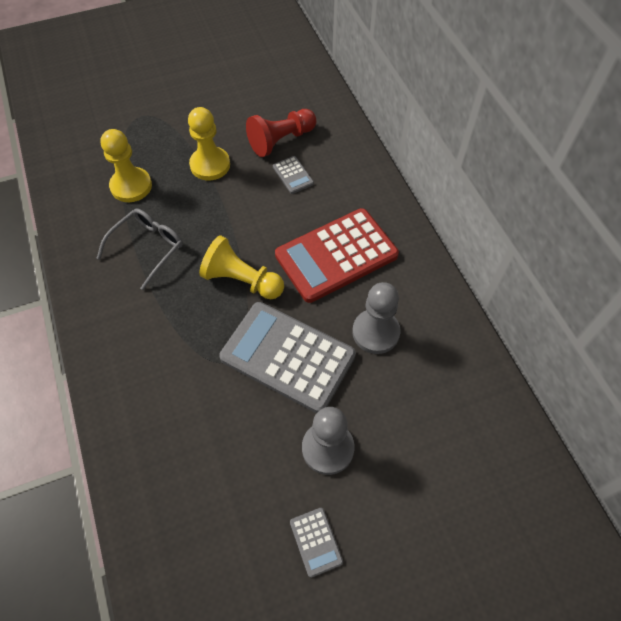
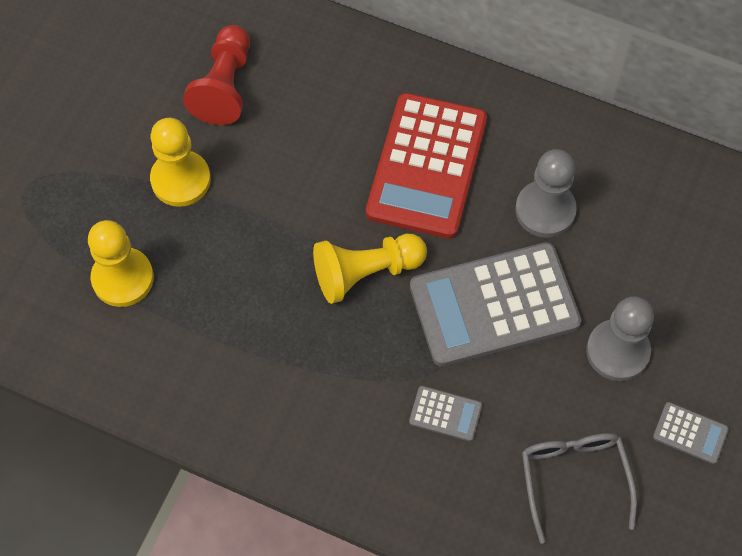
camera: 45 degrees left, 5 degrees up
grey glasses [96,209,183,290] -> grey glasses moved to [522,433,637,544]
grey calculator [273,156,314,194] -> grey calculator moved to [409,386,482,441]

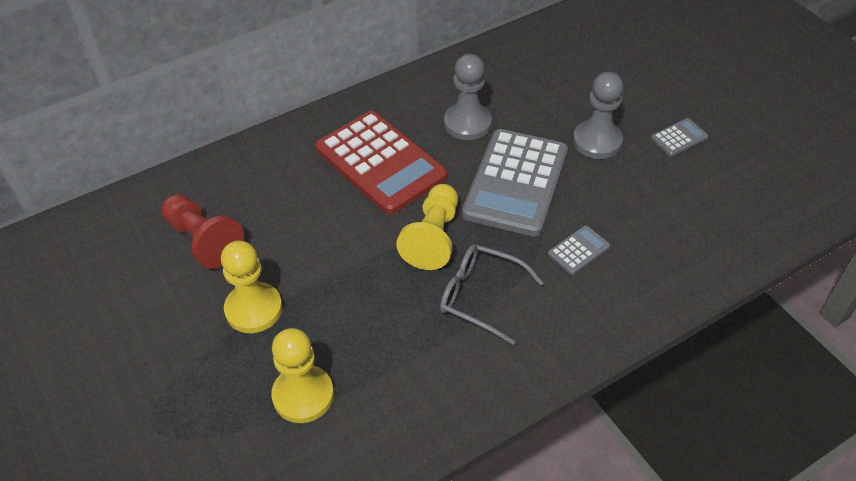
camera: 55 degrees left, 15 degrees down
grey glasses [522,433,637,544] -> grey glasses moved to [440,244,543,345]

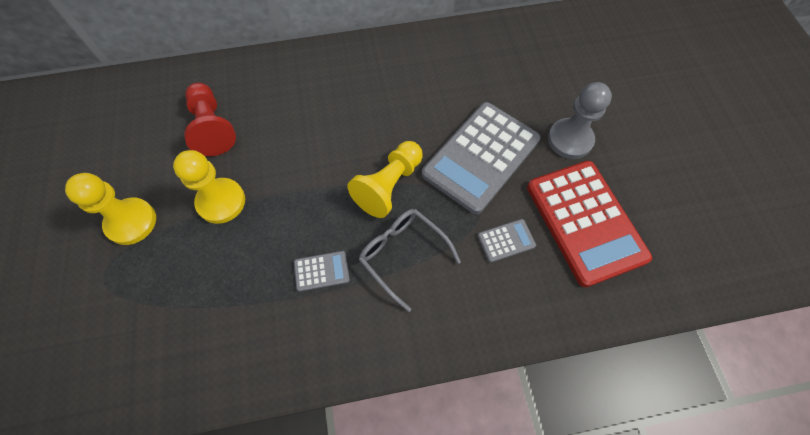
camera: 20 degrees right, 15 degrees up
yellow pawn [271,328,334,423] -> yellow pawn moved to [65,173,156,245]
red calculator [316,111,447,215] -> red calculator moved to [527,161,652,287]
grey pawn [444,54,492,140] -> none
grey calculator [651,118,708,156] -> grey calculator moved to [294,251,350,292]

